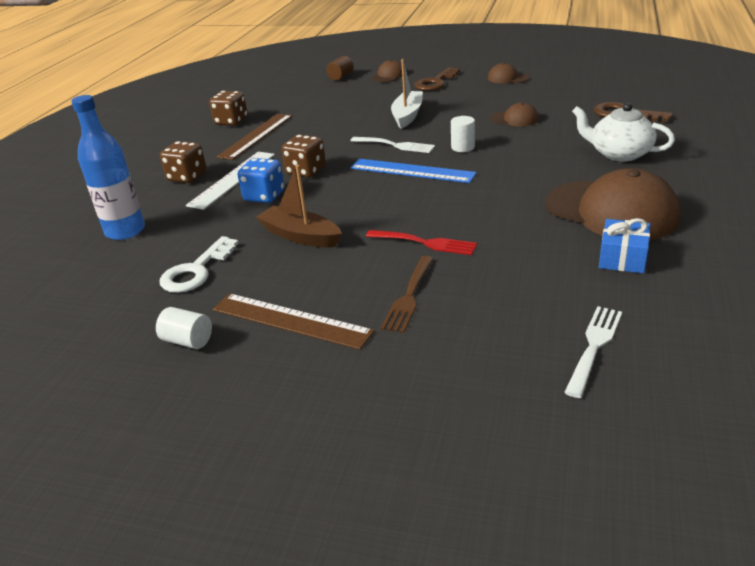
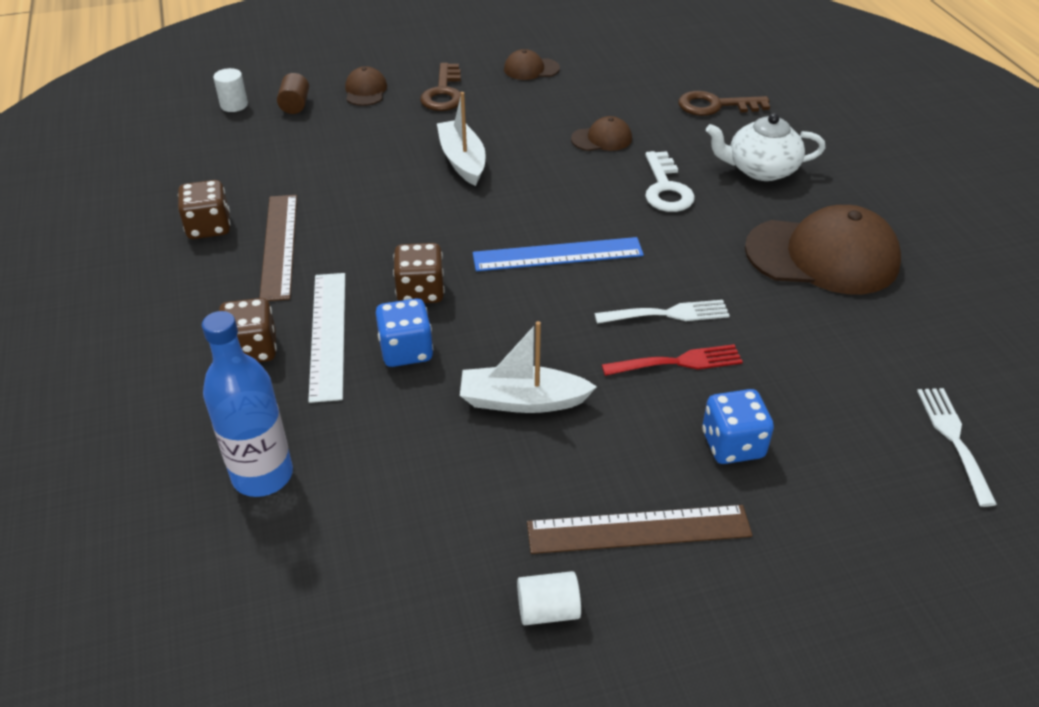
camera: 35 degrees left, 10 degrees up
white key [160,236,239,293] -> white key moved to [645,151,695,212]
brown boat [256,165,342,247] -> white boat [460,321,597,413]
white fork [351,137,435,153] -> white fork moved to [595,300,730,324]
brown fork [381,256,434,333] -> blue dice [702,389,774,464]
white cylinder [451,116,475,152] -> white cylinder moved to [213,68,248,112]
blue gift [599,218,650,273] -> none

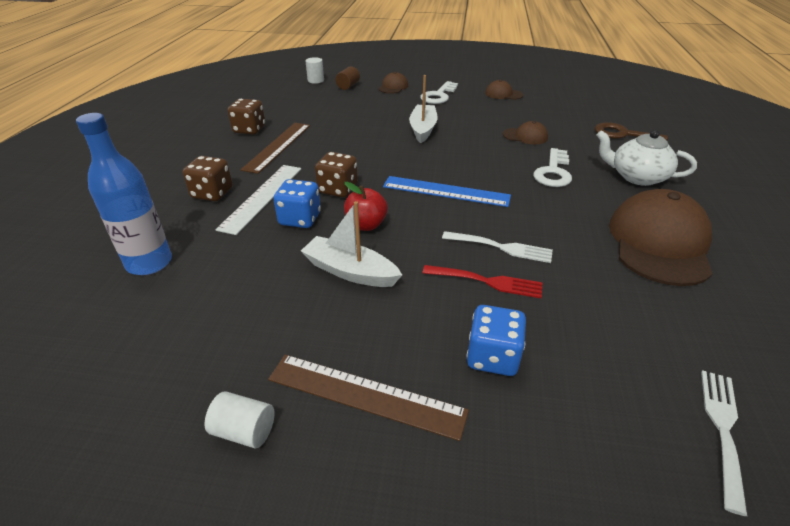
camera: 25 degrees right, 5 degrees down
brown key [420,63,461,111] -> white key [420,81,458,104]
brown cap [745,205,901,294] -> brown cap turned 105 degrees counterclockwise [609,189,712,286]
none -> red apple [344,182,388,231]

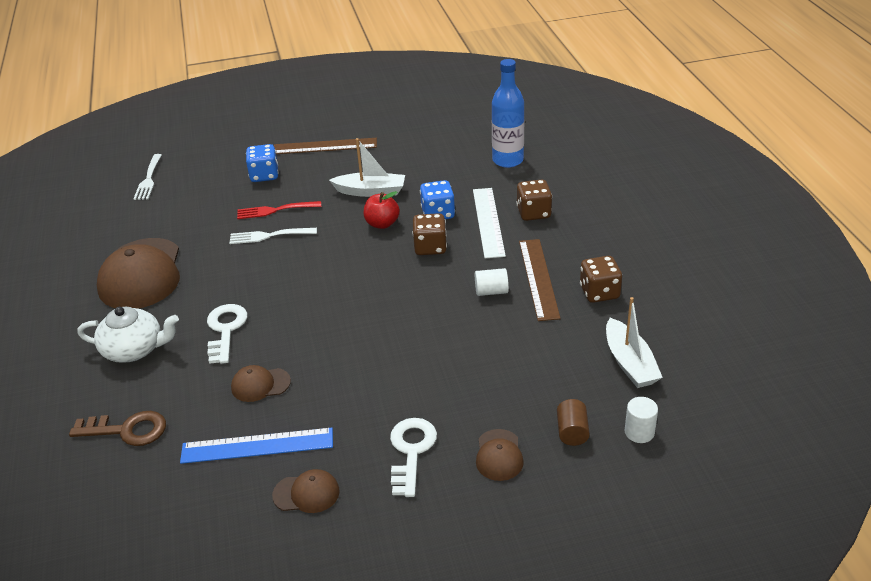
camera: 160 degrees right, 0 degrees up
white cylinder [205,391,275,448] -> white cylinder moved to [475,268,509,296]
blue ruler [383,176,511,207] -> blue ruler moved to [180,428,333,464]
white boat [409,75,437,143] -> white boat moved to [606,297,663,388]

